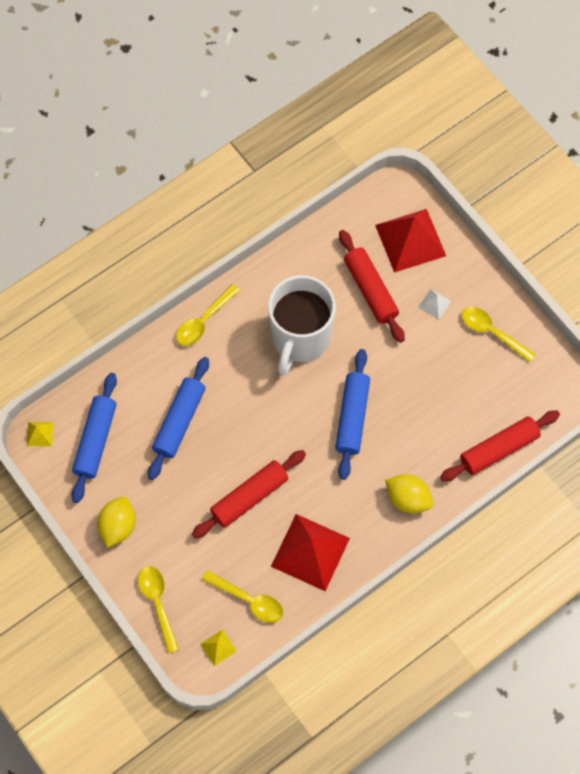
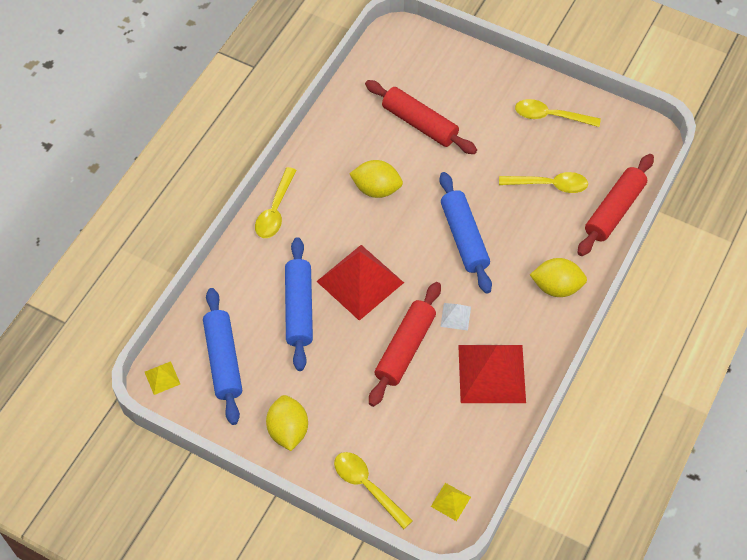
camera: 25 degrees left, 10 degrees down
yellow spoon [202,570,283,623] -> yellow spoon moved to [499,172,588,193]
white mug [268,275,336,375] -> yellow lemon [349,160,403,198]
red pyramid [375,209,446,273] -> red pyramid moved to [316,245,404,321]
white pyramid [418,289,451,320] -> white pyramid moved to [440,303,471,331]

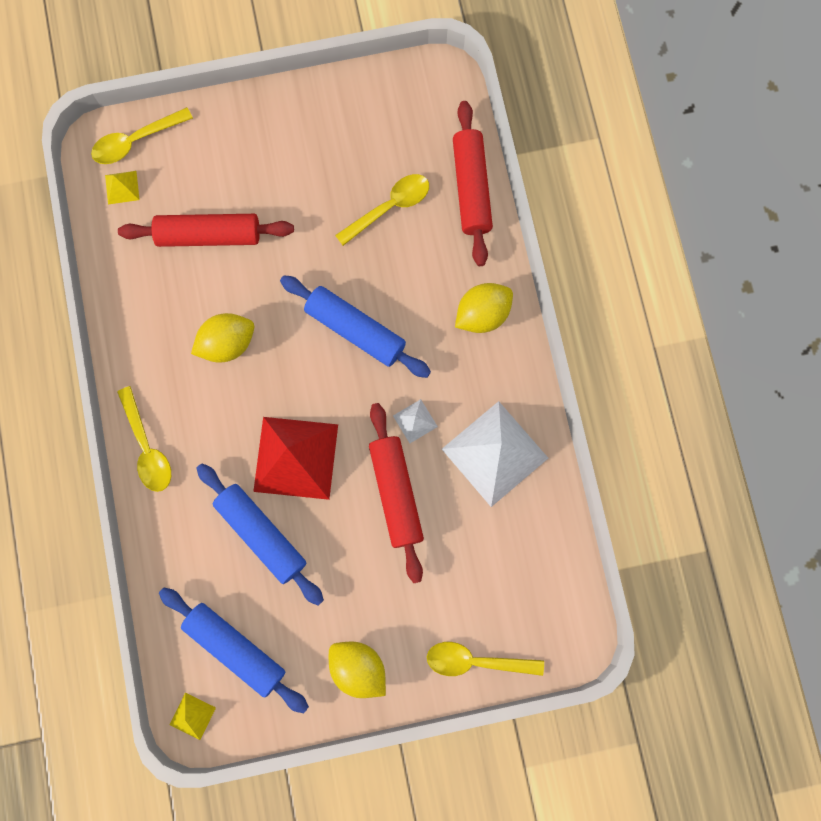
camera: 40 degrees left, 20 degrees up
yellow pyramid [431,483,471,521] -> yellow pyramid moved to [105,171,140,205]
red pyramid [458,345,526,403] -> white pyramid [442,401,548,507]
yellow spoon [515,99,601,127] -> yellow spoon moved to [91,107,193,164]

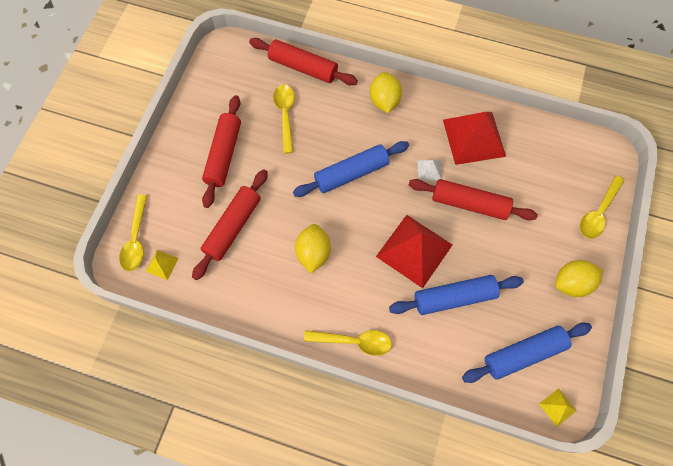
camera: 60 degrees left, 10 degrees down
white pyramid [442,401,548,507] -> red pyramid [443,112,506,165]
none -> red rolling pin [202,95,241,208]

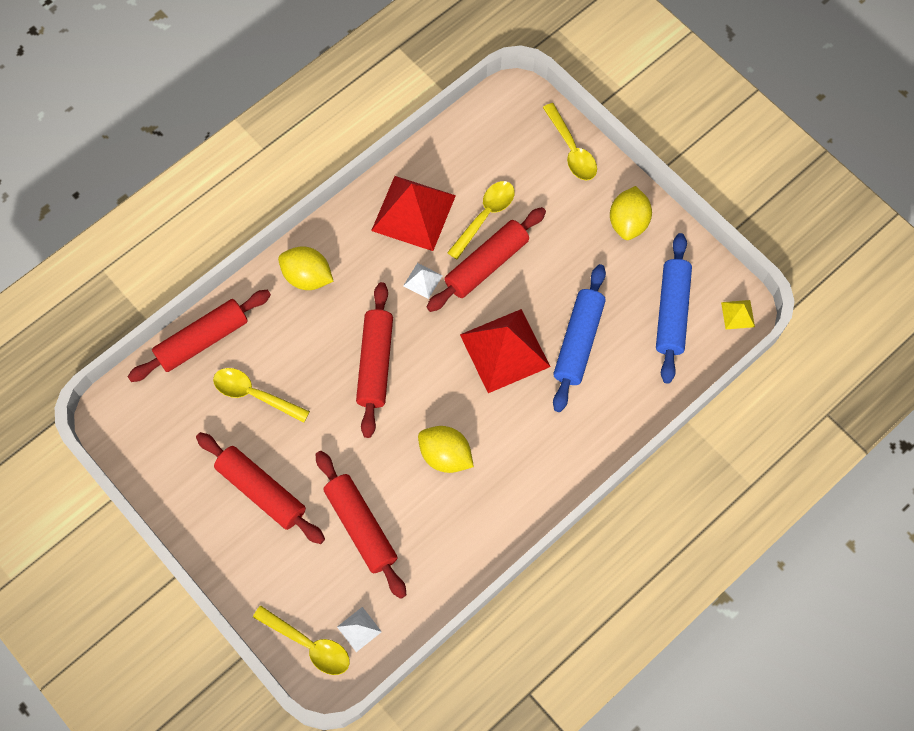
camera: 60 degrees left, 0 degrees up
yellow pyramid [145,250,178,280] -> white pyramid [337,607,382,652]
blue rolling pin [293,141,409,197] -> red rolling pin [356,282,393,438]
yellow spoon [304,330,392,356] -> yellow spoon moved to [447,181,515,259]

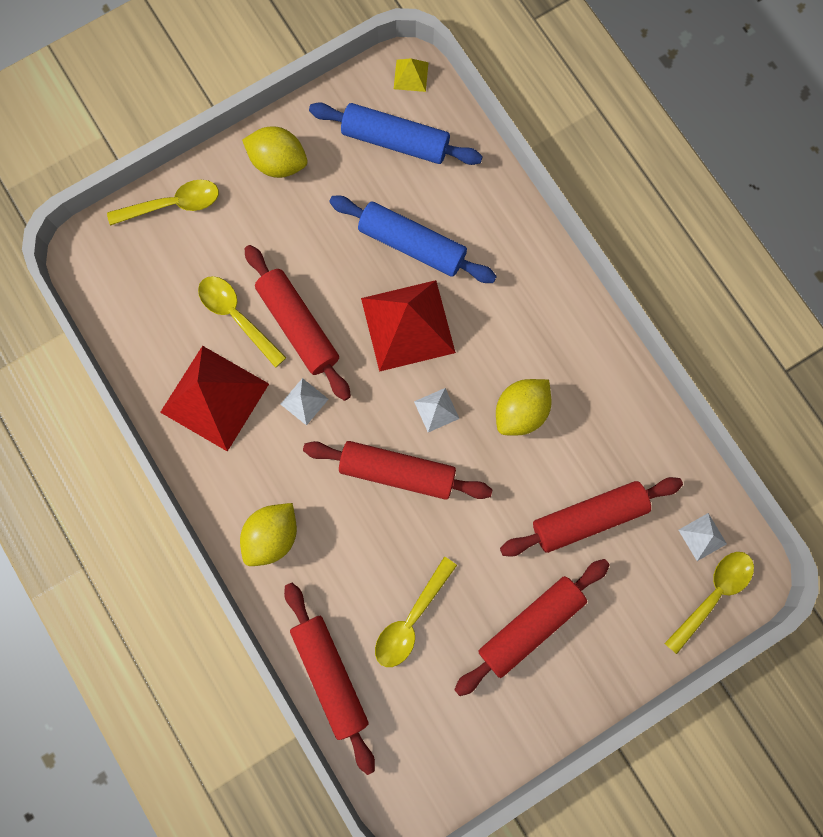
camera: 80 degrees left, 10 degrees up
none -> white pyramid [414,388,459,432]

